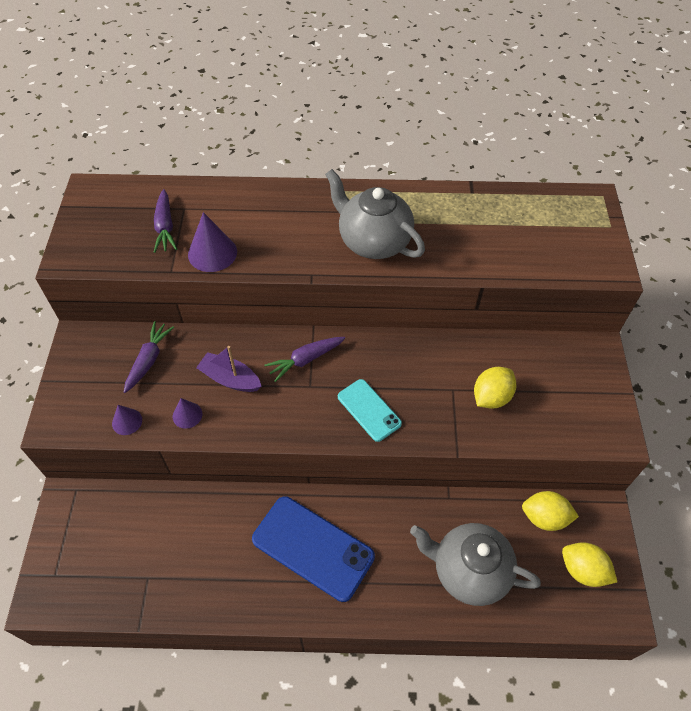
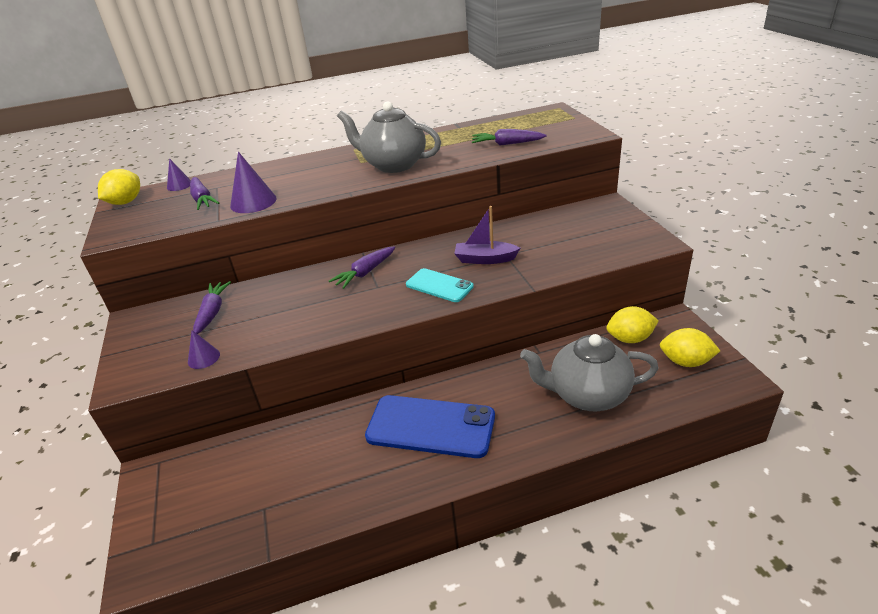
camera: 15 degrees left, 20 degrees down
purple cone [173,398,202,429] -> purple cone moved to [167,158,191,191]
purple boat [196,346,262,392] -> purple boat moved to [454,206,520,264]
yellow lemon [474,367,516,409] -> yellow lemon moved to [98,169,140,205]
none -> purple carrot [472,129,547,145]

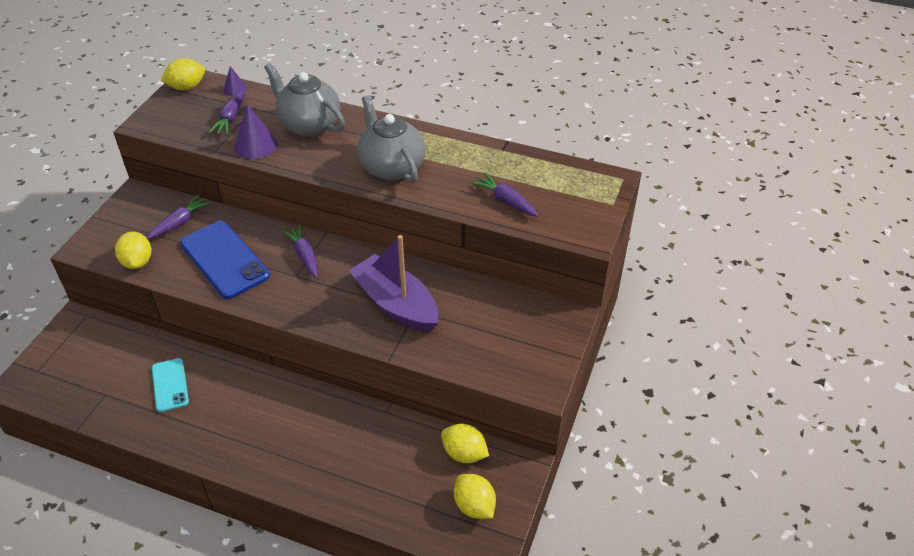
camera: 35 degrees right, 10 degrees up
purple cone [188,330,220,369] -> yellow lemon [115,232,151,269]
purple carrot [329,247,395,289] -> purple carrot turned 75 degrees clockwise [281,224,318,278]
blue phone [365,395,495,458] -> blue phone moved to [180,221,270,299]
turquoise phone [406,268,474,302] -> turquoise phone moved to [152,358,189,412]
purple boat [454,206,520,264] -> purple boat [349,235,439,332], size x1.74
grey teapot [520,334,658,411] -> grey teapot moved to [264,63,345,137]

